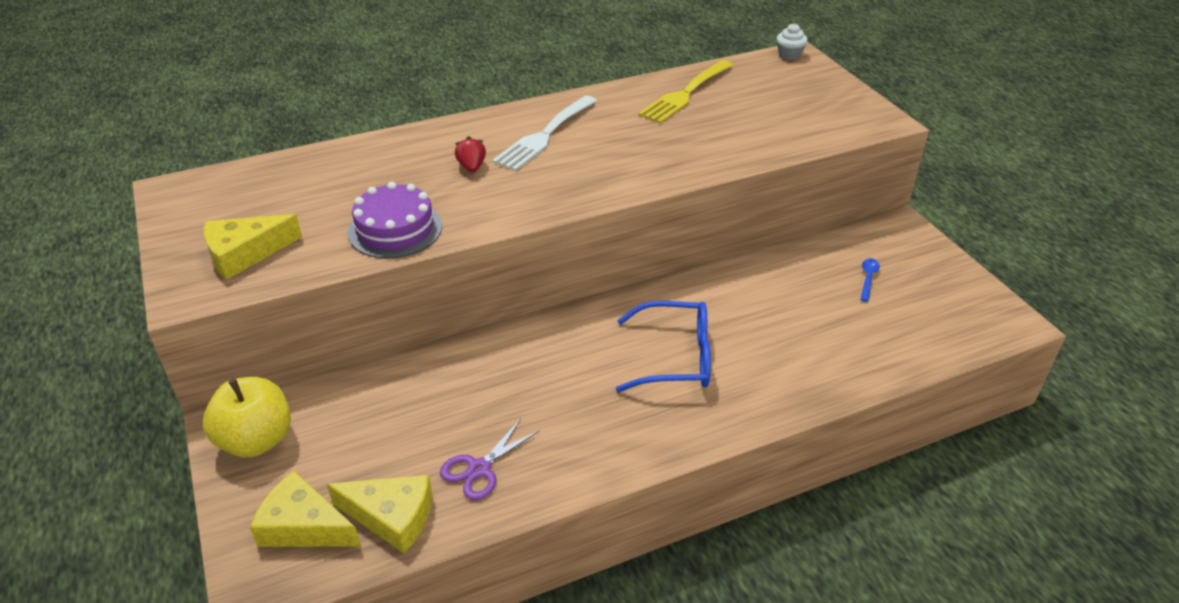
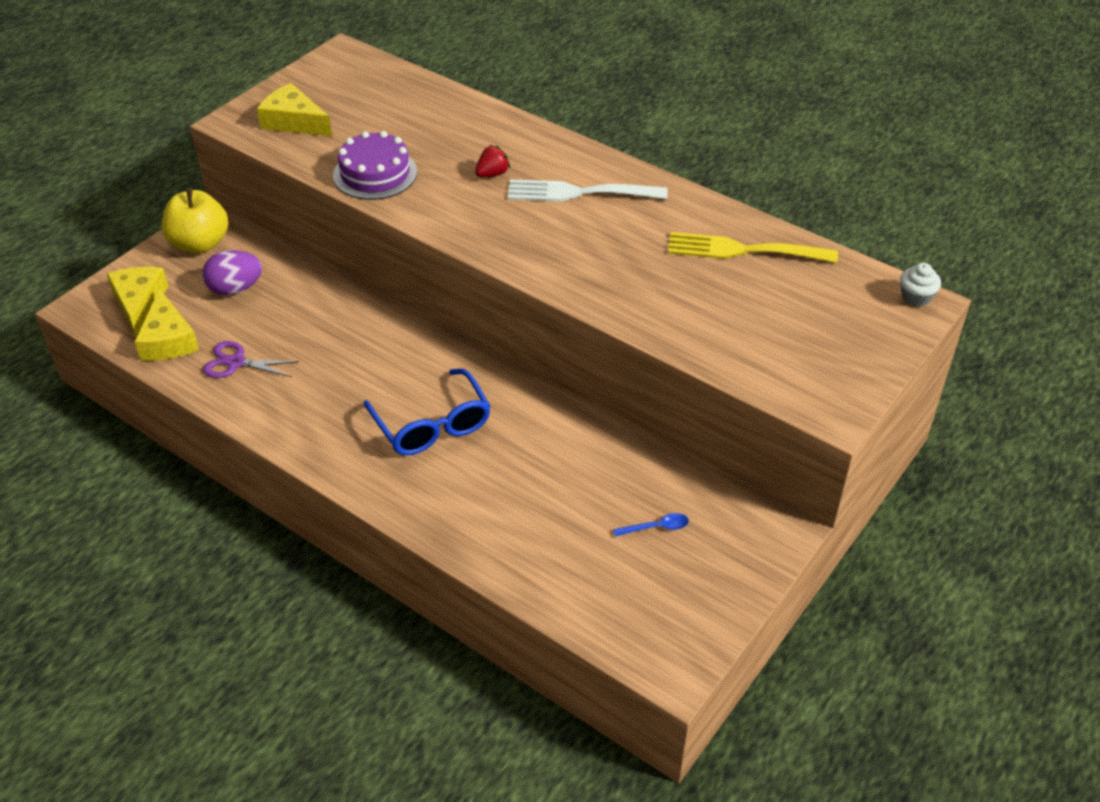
camera: 60 degrees right, 5 degrees up
none -> purple egg [202,250,262,295]

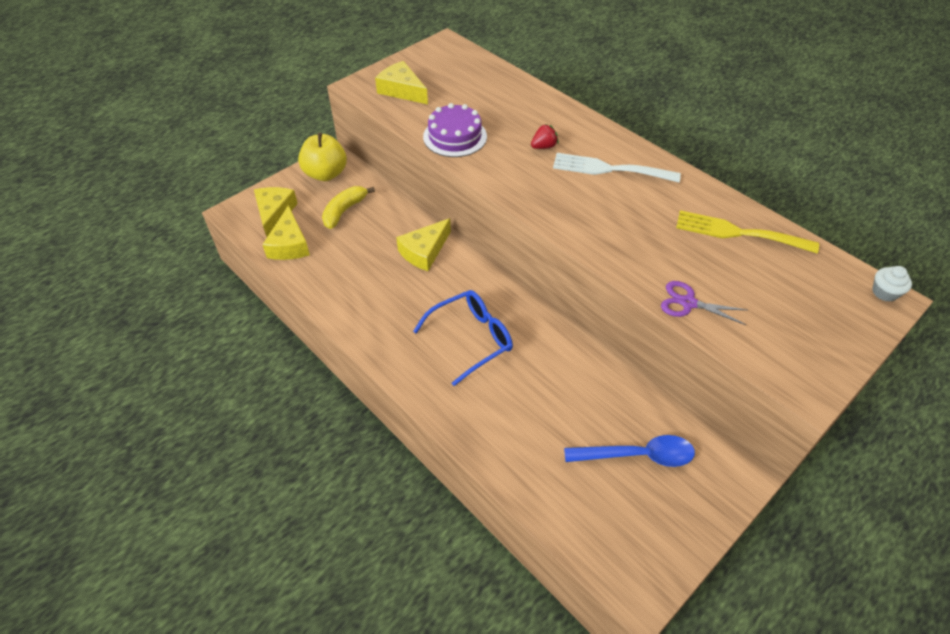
camera: 10 degrees right, 5 degrees up
purple egg [202,250,262,295] -> yellow banana [322,186,375,229]
purple scissors [203,341,299,378] -> purple scissors moved to [661,281,747,325]
blue glasses [364,368,491,455] -> blue glasses turned 105 degrees counterclockwise [413,290,513,386]
blue spoon [613,513,689,537] -> blue spoon [564,435,695,467], size x2.07
none -> yellow cheese [396,218,451,271]

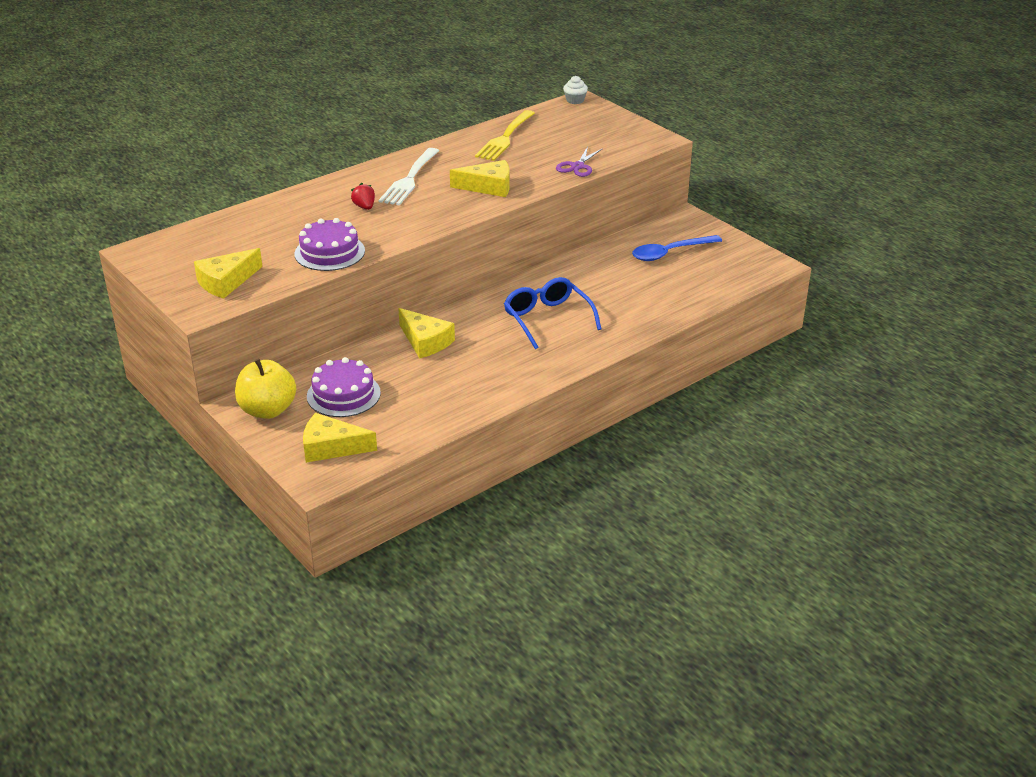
camera: 85 degrees left, 15 degrees down
yellow cheese [262,205,310,260] -> yellow cheese moved to [450,160,509,197]
yellow banana [322,186,375,229] -> purple cake [307,357,381,417]
blue spoon [564,435,695,467] -> blue spoon turned 120 degrees counterclockwise [632,235,722,261]

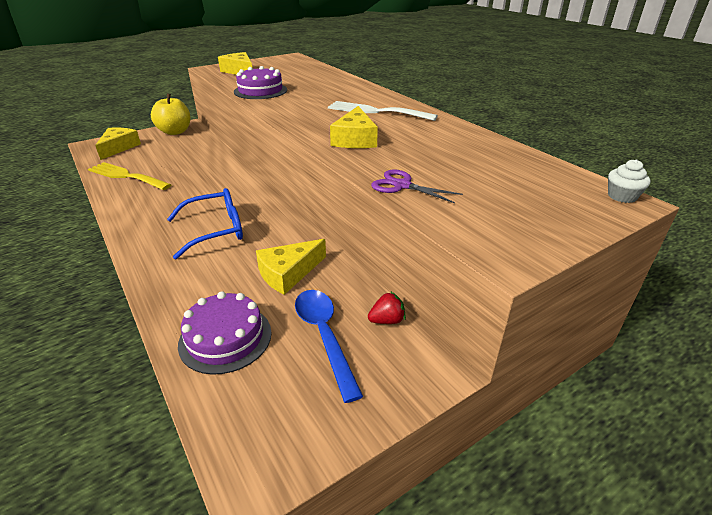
camera: 95 degrees right, 0 degrees up
purple cake [307,357,381,417] -> purple cake moved to [178,291,271,375]
red strawberry [351,183,375,210] -> red strawberry moved to [368,291,406,324]
yellow cheese [398,308,455,358] -> yellow cheese moved to [256,239,326,295]
yellow fork [475,110,535,161] -> yellow fork moved to [88,162,171,190]

